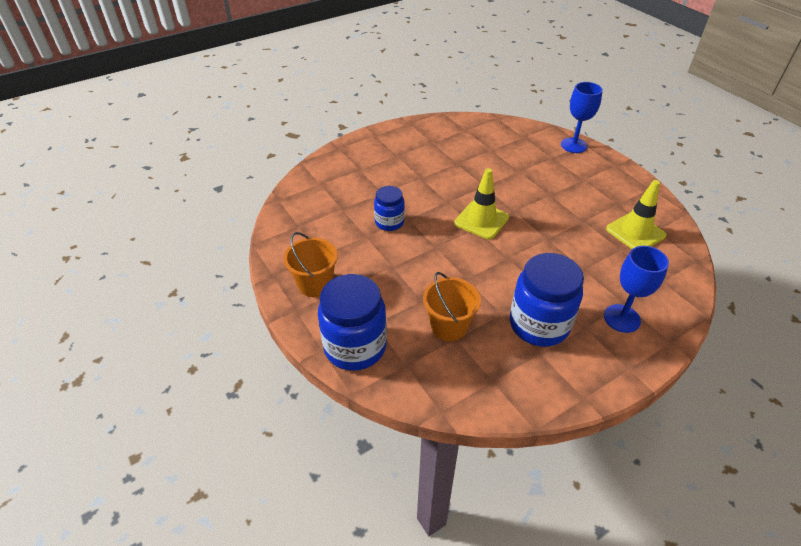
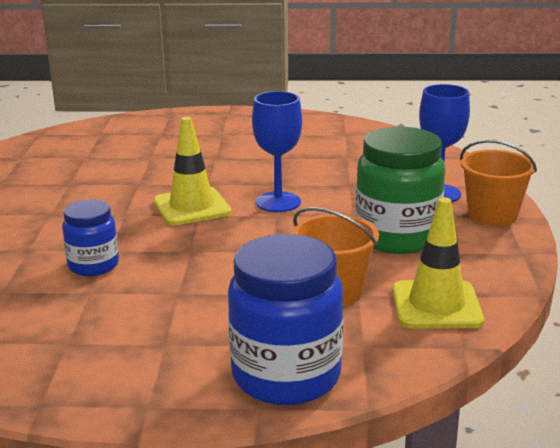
camera: 55 degrees left, 20 degrees down
orange bucket [284,232,338,297] -> orange bucket moved to [460,140,537,226]
blue jar [510,253,584,347] -> green jar [355,127,445,254]
blue goblet [561,82,603,153] -> blue goblet moved to [252,91,302,212]
yellow traffic cone [606,180,667,249] -> yellow traffic cone moved to [392,197,484,329]

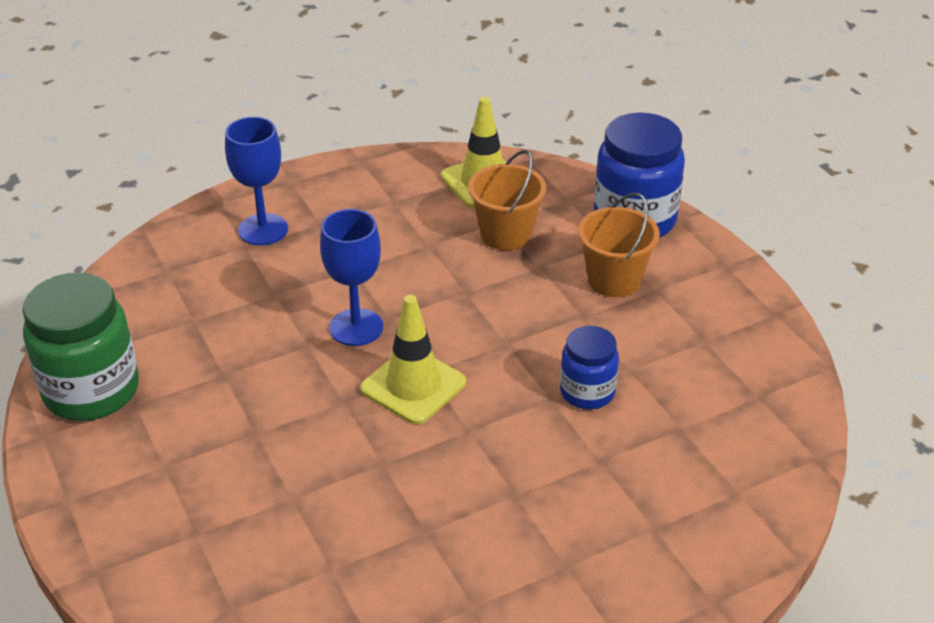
camera: 120 degrees left, 15 degrees up
green jar [355,127,445,254] -> green jar moved to [22,273,139,421]
orange bucket [460,140,537,226] -> orange bucket moved to [578,193,660,297]

